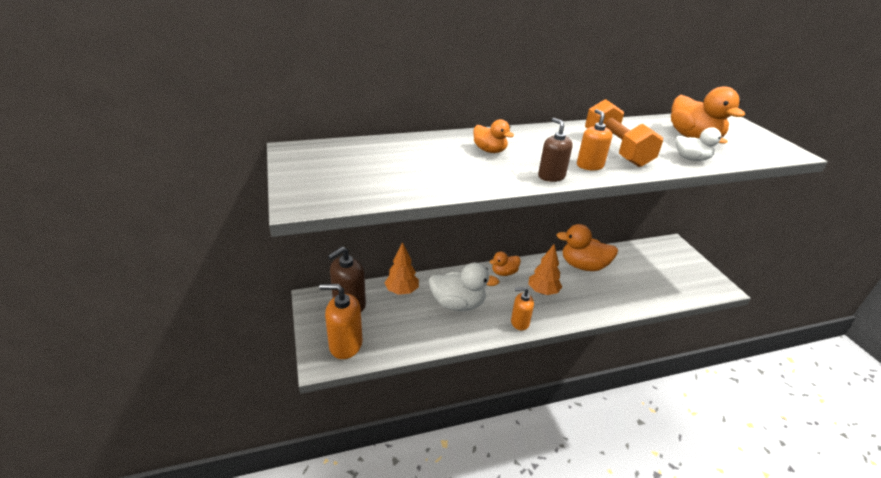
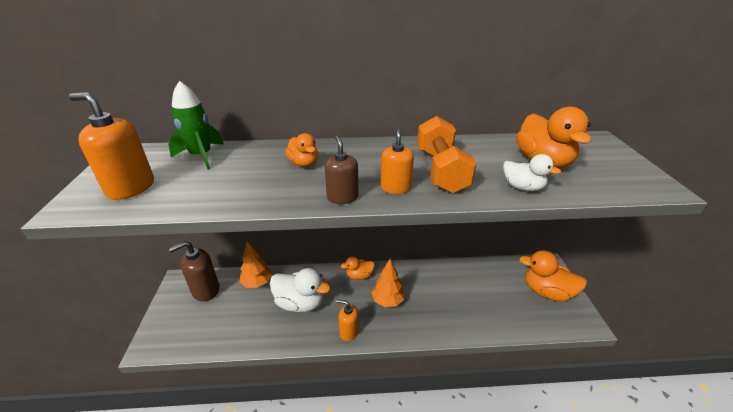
camera: 15 degrees right, 0 degrees up
orange soap dispenser [319,284,362,359] -> orange soap dispenser moved to [69,92,154,200]
orange duck [556,224,618,271] -> orange duck moved to [519,250,587,301]
none -> green rocket [168,81,224,169]

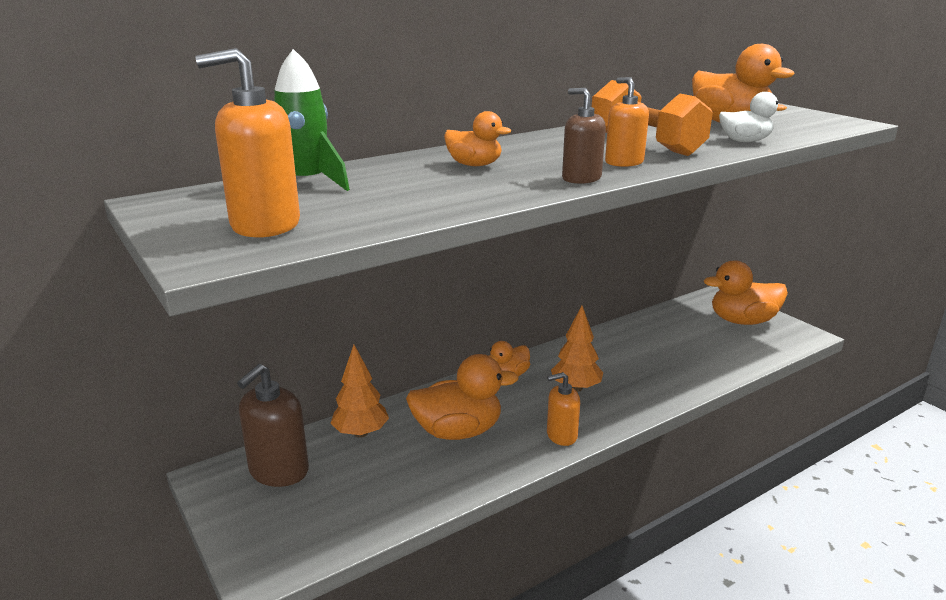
camera: 30 degrees left, 10 degrees down
white duck [270,268,331,312] -> orange duck [406,354,519,440]

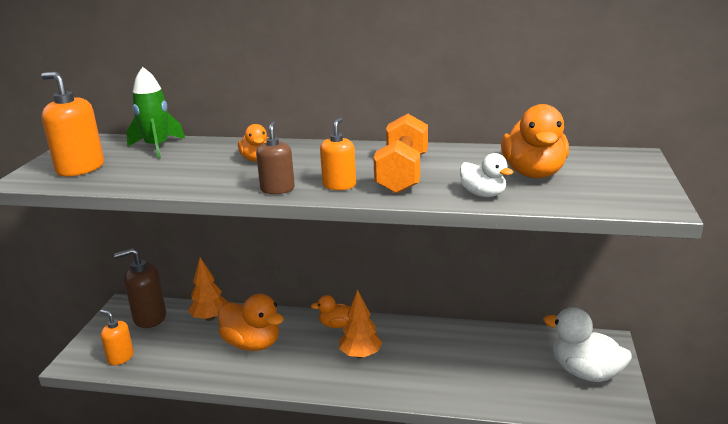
camera: 45 degrees right, 0 degrees up
orange soap dispenser [547,372,580,446] -> orange soap dispenser moved to [100,310,134,365]
orange duck [704,260,788,325] -> white duck [543,307,632,382]

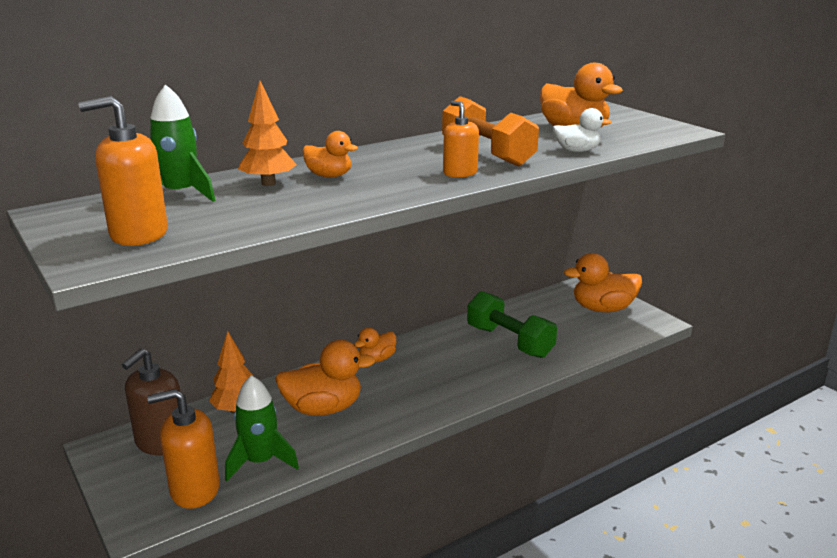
camera: 45 degrees left, 0 degrees up
orange soap dispenser [100,310,134,365] -> orange soap dispenser [147,389,220,509], size x1.59
brown soap dispenser [256,121,295,194] -> none
orange tree [339,289,382,359] -> orange tree moved to [238,80,297,186]
white duck [543,307,632,382] -> orange duck [564,253,642,312]
none -> green rocket [225,375,299,481]
none -> green dumbbell [467,291,557,358]

